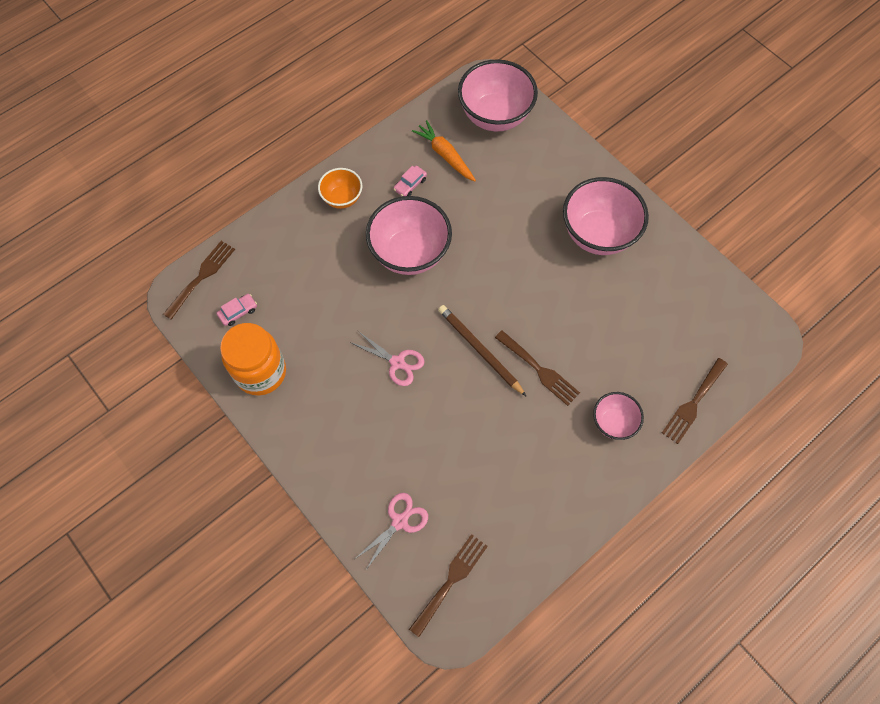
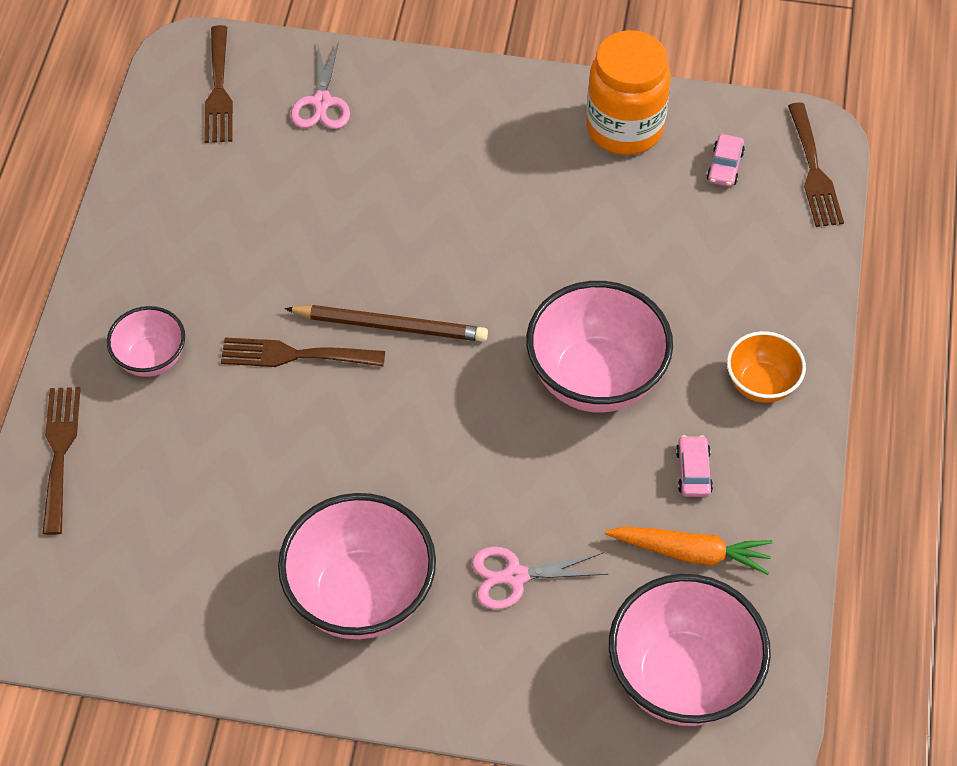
camera: 140 degrees right, 10 degrees down
pink scissors [351,331,424,386] -> pink scissors moved to [472,547,608,610]

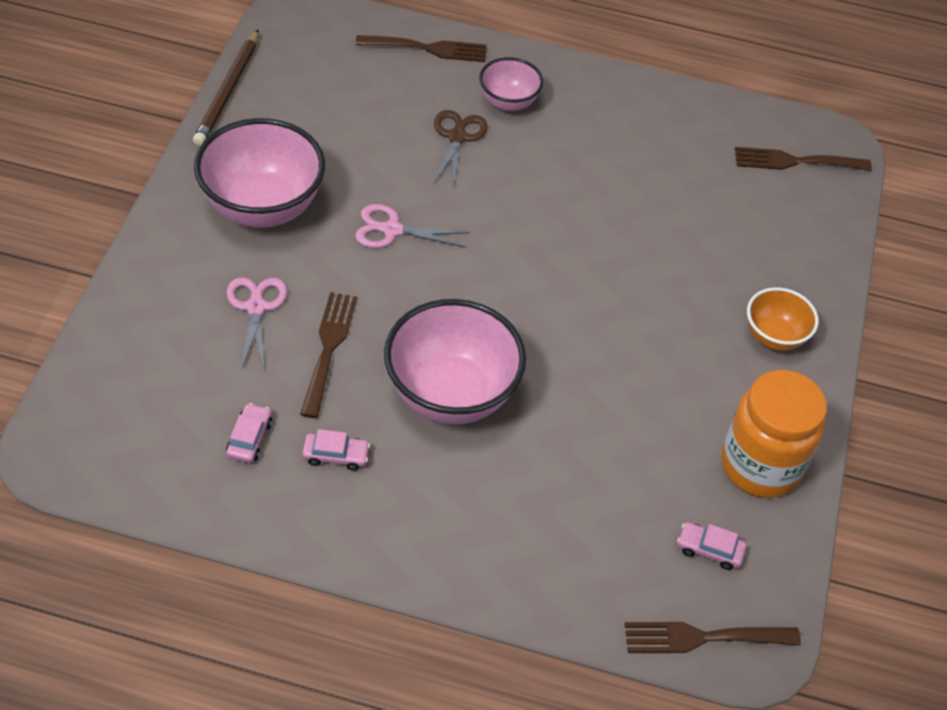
camera: 90 degrees right, 5 degrees down
brown fork [221,337,385,367] -> brown fork moved to [300,292,357,418]
brown pencil [285,305,488,342] -> brown pencil moved to [193,30,258,146]
pink scissors [291,41,350,129] -> pink scissors moved to [355,204,469,248]
orange carrot [605,527,772,575] -> pink car [226,403,272,463]
pink bowl [609,574,771,726] -> none
orange bowl [727,331,806,403] -> orange bowl moved to [747,287,819,351]
none -> brown scissors [433,110,488,187]

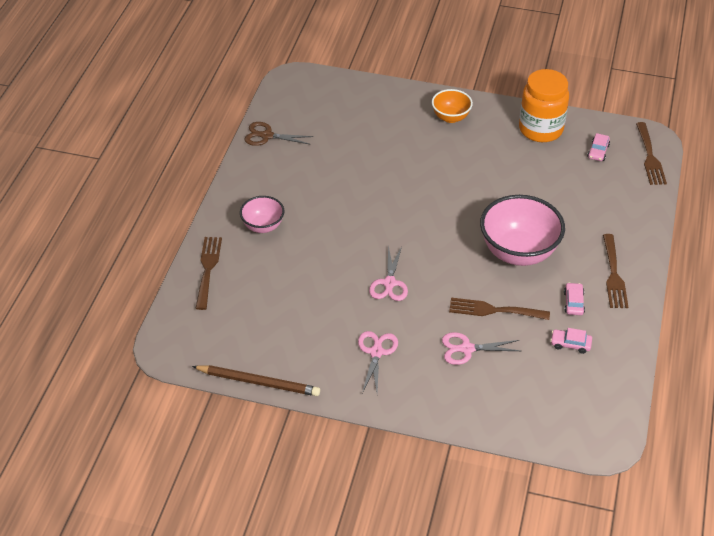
camera: 85 degrees left, 5 degrees down
pink bowl [194,118,325,228] -> pink scissors [358,331,398,393]
brown scissors [433,110,488,187] -> brown scissors moved to [244,122,313,146]
brown fork [735,147,872,171] -> brown fork moved to [603,234,628,308]

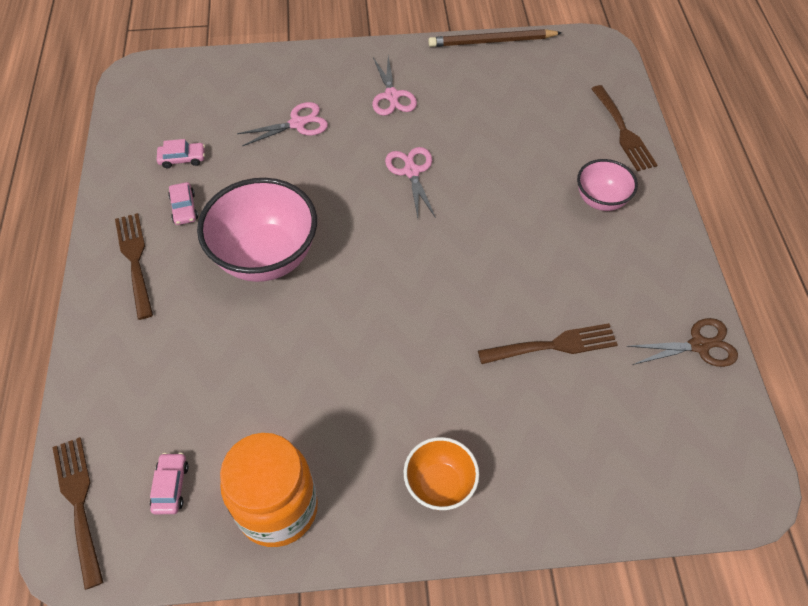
camera: 160 degrees right, 10 degrees up
brown fork [449,298,550,320] -> brown fork moved to [478,323,618,364]

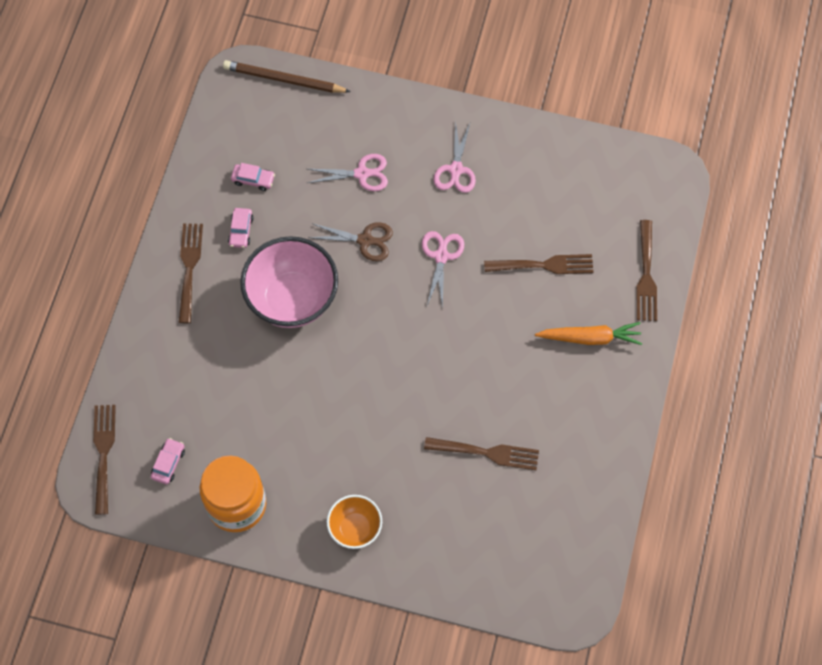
camera: 20 degrees right, 10 degrees up
brown pencil [428,29,562,47] -> brown pencil moved to [223,60,351,93]
pink bowl [577,159,638,211] -> orange carrot [535,322,642,345]
brown scissors [626,318,738,367] -> brown scissors moved to [308,222,393,261]
none -> brown fork [484,254,593,274]

